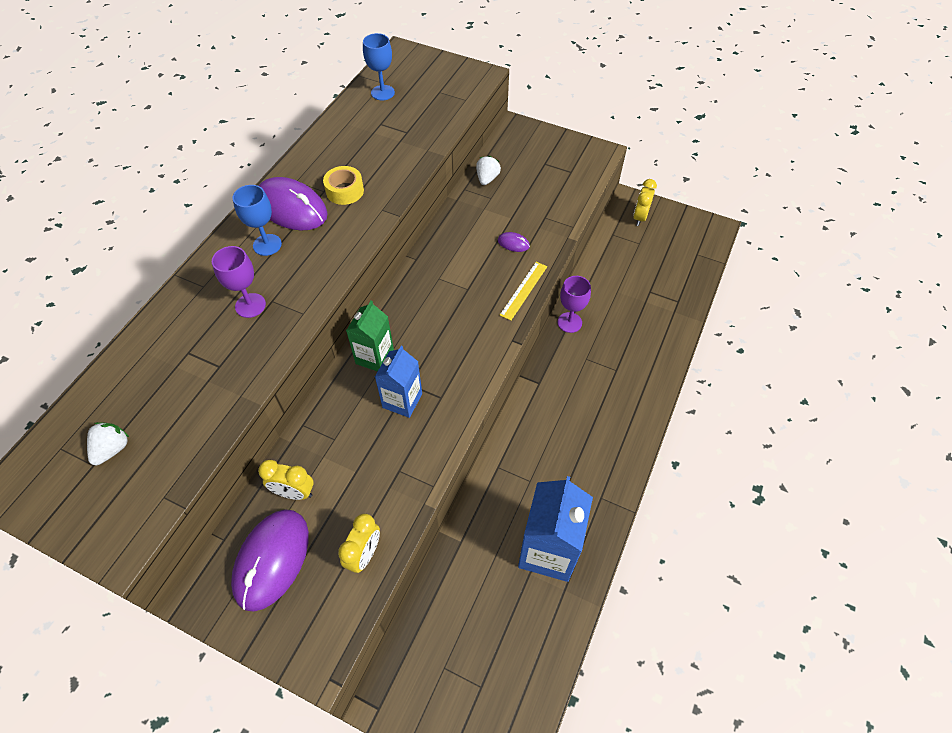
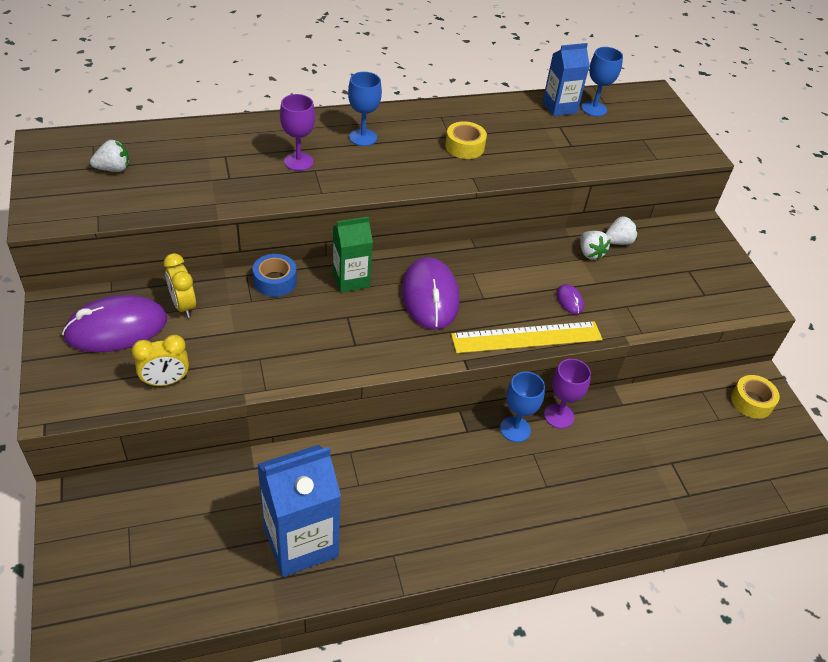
camera: 45 degrees right, 10 degrees down
purple mouse [259,177,328,231] -> purple mouse moved to [402,257,460,330]
blue carton [375,346,422,418] -> blue carton moved to [543,43,590,116]
yellow ruler [500,262,547,320] -> yellow ruler [451,321,603,353], size x1.64
yellow clock [633,179,657,226] -> yellow tape [731,375,780,419]
none -> blue tape [253,254,297,297]
none -> blue goblet [500,372,545,442]
none -> white strawberry [580,231,611,261]

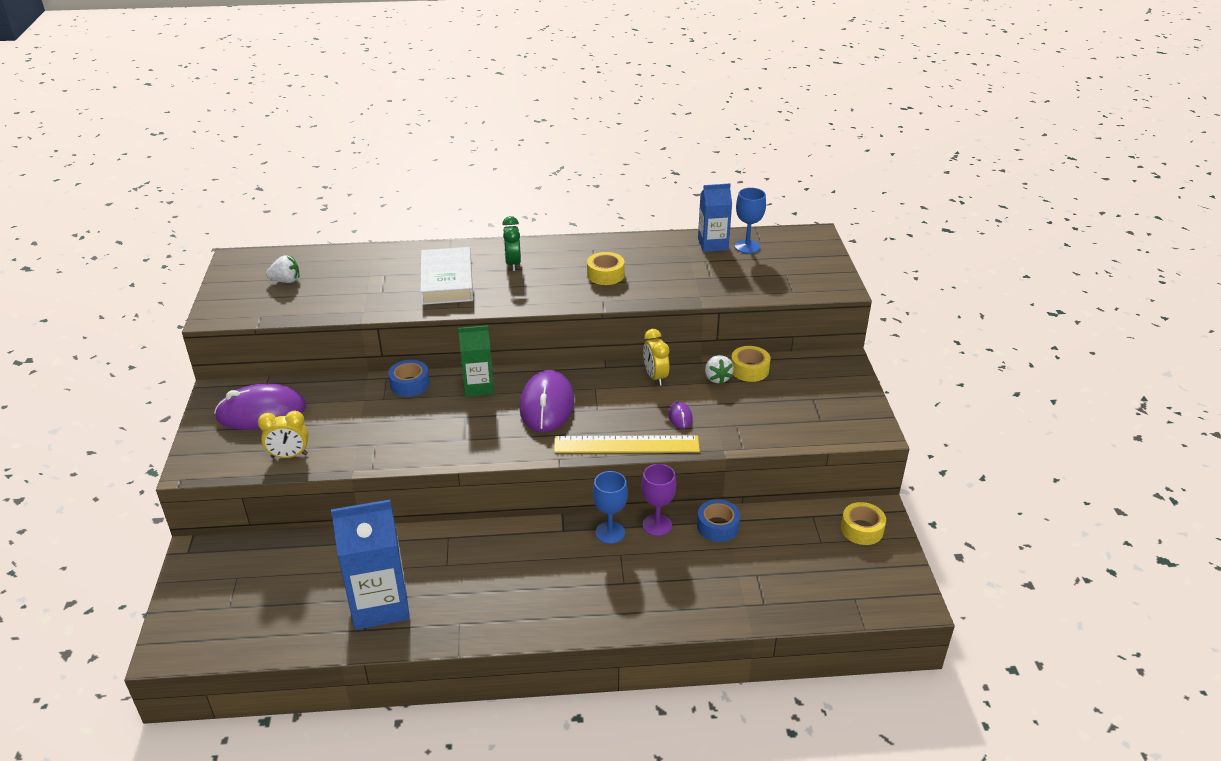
camera: 15 degrees right, 10 degrees down
yellow clock [164,253,196,318] -> yellow clock moved to [643,329,669,386]
purple goblet [280,94,315,171] -> white book [420,247,473,305]
blue goblet [348,72,382,146] -> green clock [502,216,521,271]
white strawberry [605,216,638,245] -> yellow tape [731,346,770,382]
none -> blue tape [697,499,740,542]

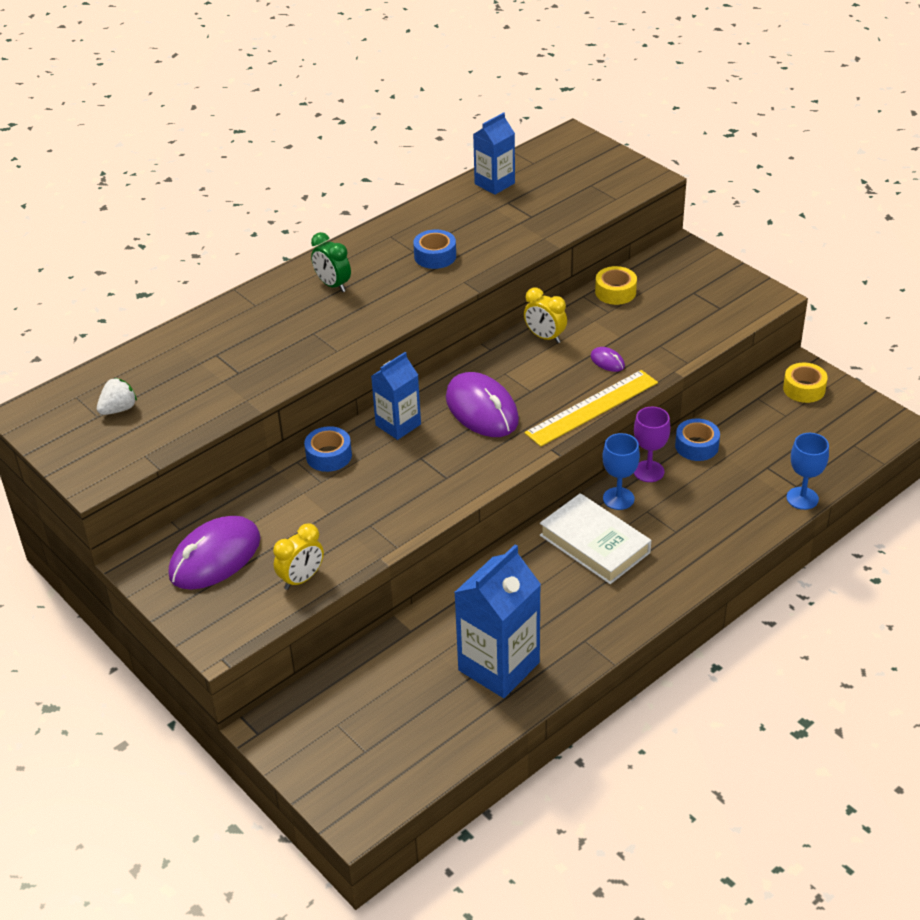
camera: 35 degrees left, 5 degrees up
white book [420,247,473,305] -> white book moved to [540,493,651,584]
green carton [458,325,494,397] -> blue carton [371,352,421,440]
yellow tape [587,252,625,285] -> blue tape [413,229,456,269]
white strawberry [705,355,734,384] -> none
blue goblet [735,188,766,254] -> blue goblet moved to [787,433,829,510]

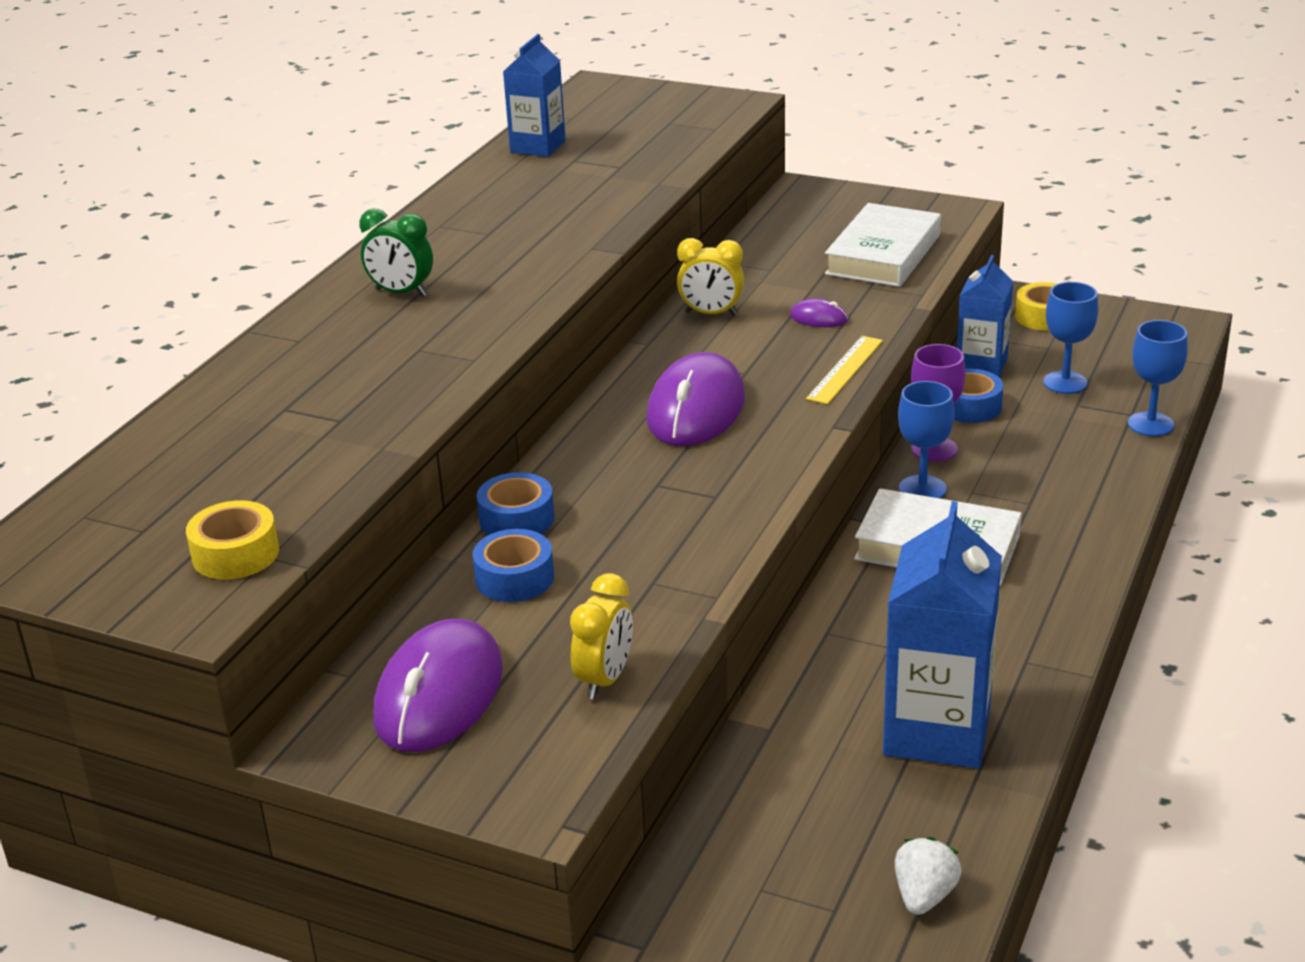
camera: 25 degrees left, 10 degrees down
white strawberry [97,378,137,415] -> white strawberry moved to [895,837,962,915]
blue carton [371,352,421,440] -> blue carton moved to [957,255,1013,378]
blue tape [413,229,456,269] -> blue tape moved to [472,529,554,602]
purple mouse [446,372,519,437] -> purple mouse turned 75 degrees clockwise [646,352,745,446]
yellow ruler [524,370,658,447] -> yellow ruler [806,336,883,404], size x0.61
yellow tape [595,266,637,305] -> yellow tape moved to [186,500,279,580]
none -> white book [825,203,941,287]
none -> blue goblet [1043,282,1098,394]

